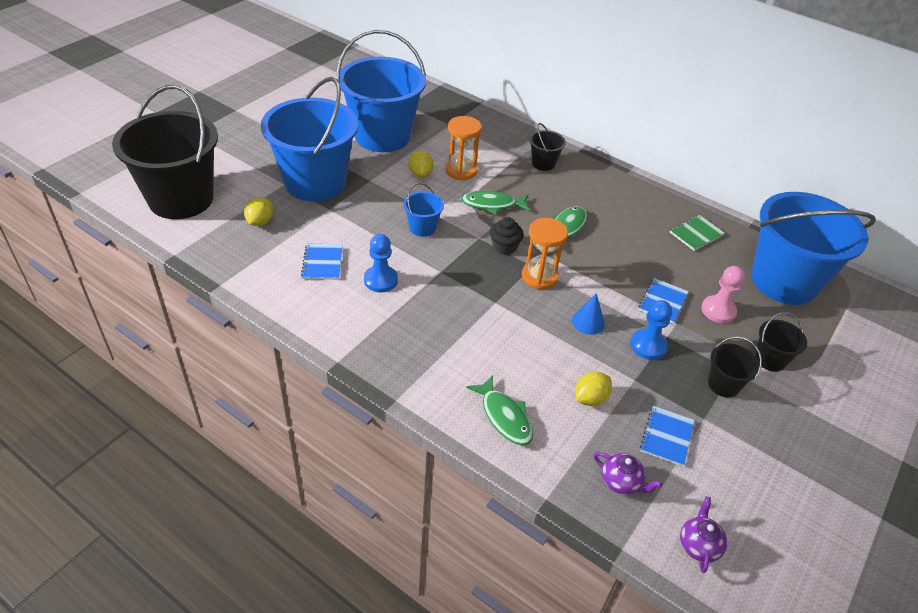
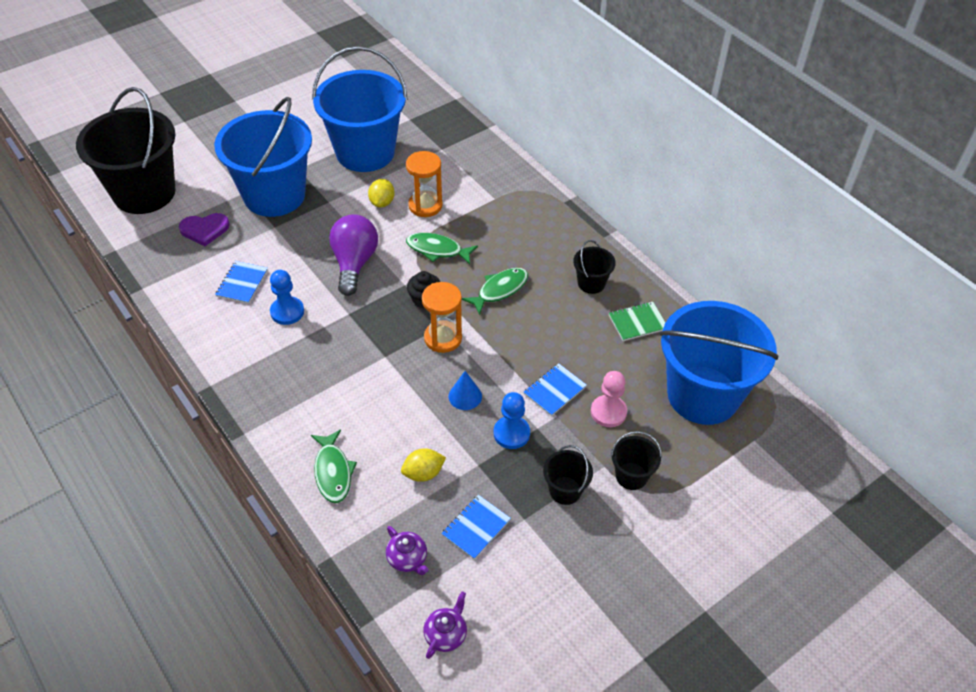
camera: 20 degrees right, 5 degrees up
yellow lemon [244,197,273,226] -> purple heart [179,213,230,246]
blue bucket [403,183,444,237] -> purple light bulb [329,214,378,296]
black bucket [529,123,566,171] -> black bucket moved to [573,240,616,294]

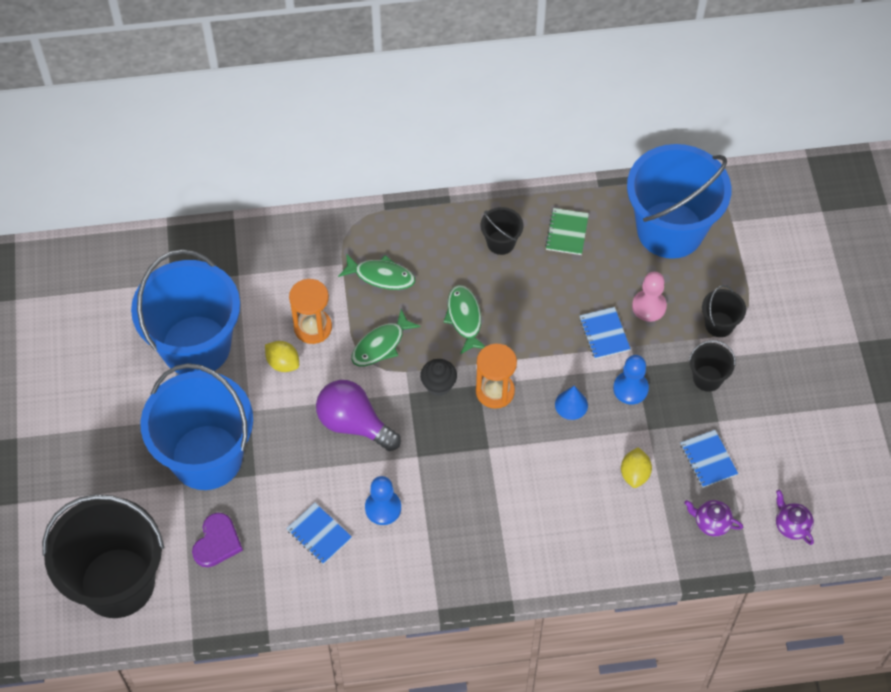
camera: 60 degrees left, 10 degrees up
green fish [311,429,357,503] -> green fish moved to [338,253,415,290]
purple teapot [386,526,428,575] -> purple teapot turned 150 degrees counterclockwise [684,500,743,537]

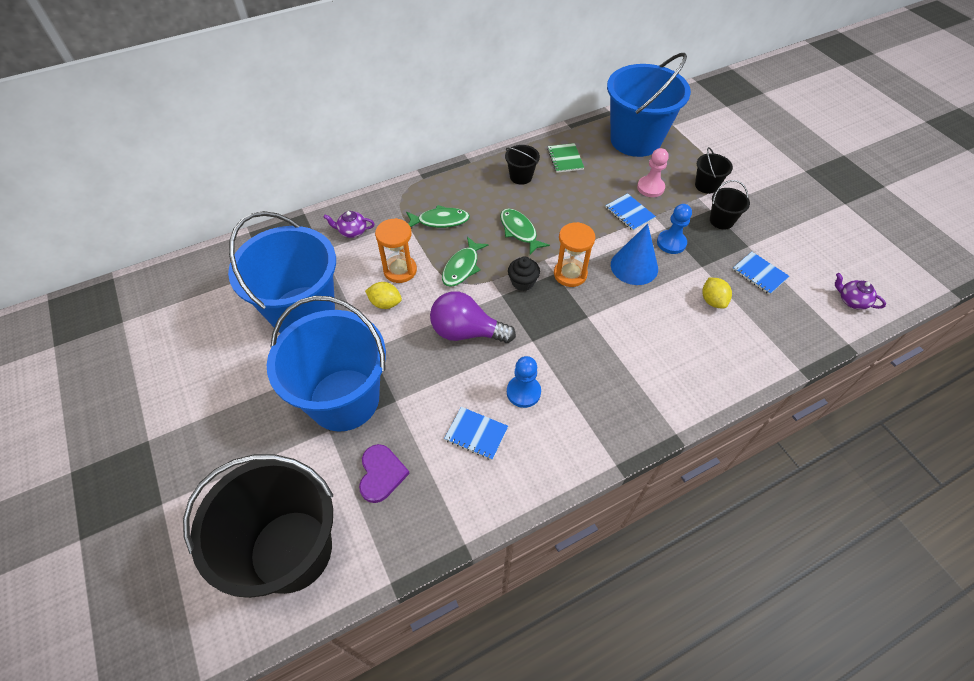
camera: 20 degrees left, 5 degrees down
blue cone [555,386,588,420] -> blue cone [611,224,658,285], size x1.69
purple teapot [684,500,743,537] -> purple teapot moved to [324,211,375,238]

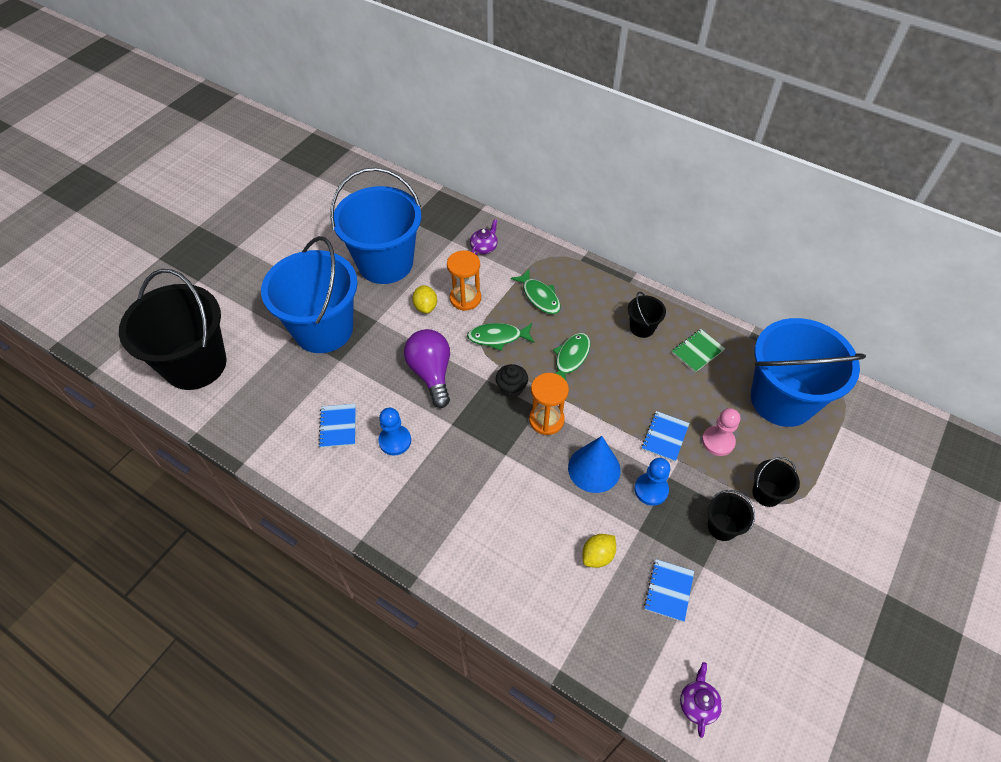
camera: 60 degrees right, 0 degrees up
purple teapot [324,211,375,238] -> purple teapot turned 60 degrees clockwise [470,219,498,255]
purple heart [359,444,410,503] -> none

